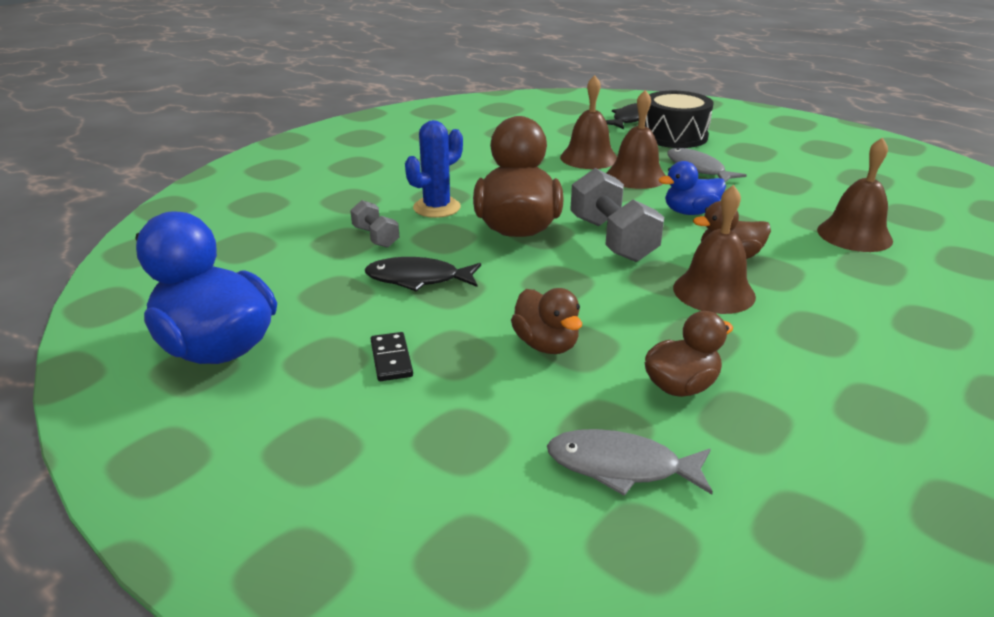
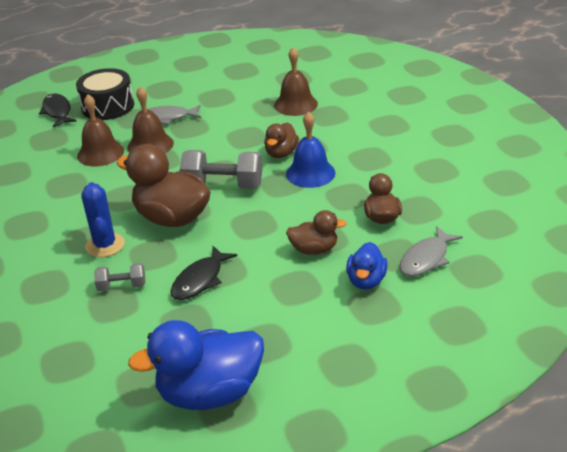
camera: 60 degrees left, 5 degrees up
black domino [371,332,413,381] -> none
blue duck [658,161,726,215] -> blue duck moved to [346,242,388,290]
brown bell [673,185,756,314] -> blue bell [286,112,335,188]

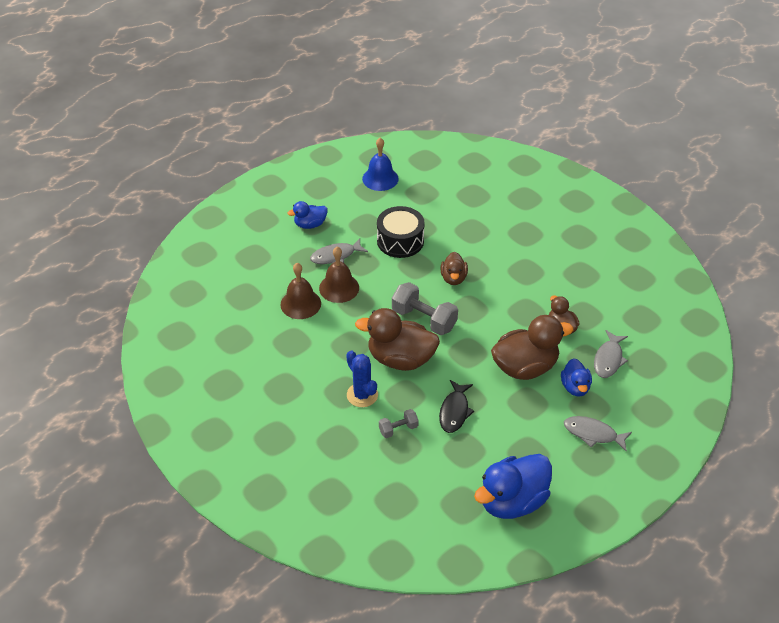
camera: 20 degrees left, 10 degrees up
black fish [39,93,77,127] -> none
black drum [76,68,134,120] -> black drum moved to [377,206,425,258]
grey dumbbell [180,150,262,189] -> grey dumbbell turned 45 degrees clockwise [392,282,458,335]
brown bell [274,47,318,116] -> none
blue bell [286,112,335,188] -> blue bell moved to [362,138,399,191]
brown duck [286,210,347,255] -> brown duck [491,315,573,380], size x1.83
none -> blue duck [287,201,328,229]
none -> grey fish [564,416,632,451]

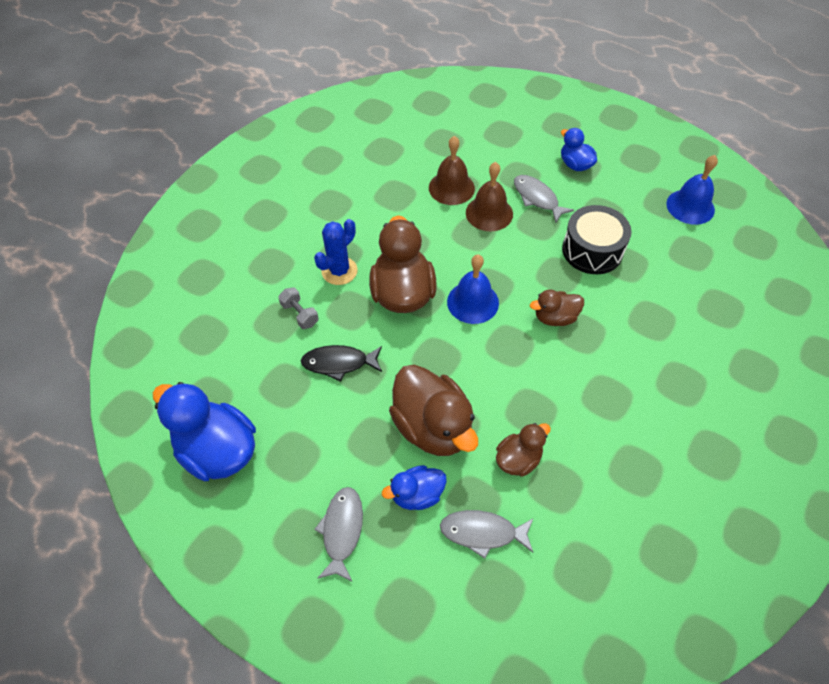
camera: 75 degrees right, 10 degrees up
grey dumbbell [392,282,458,335] -> blue bell [447,255,499,324]

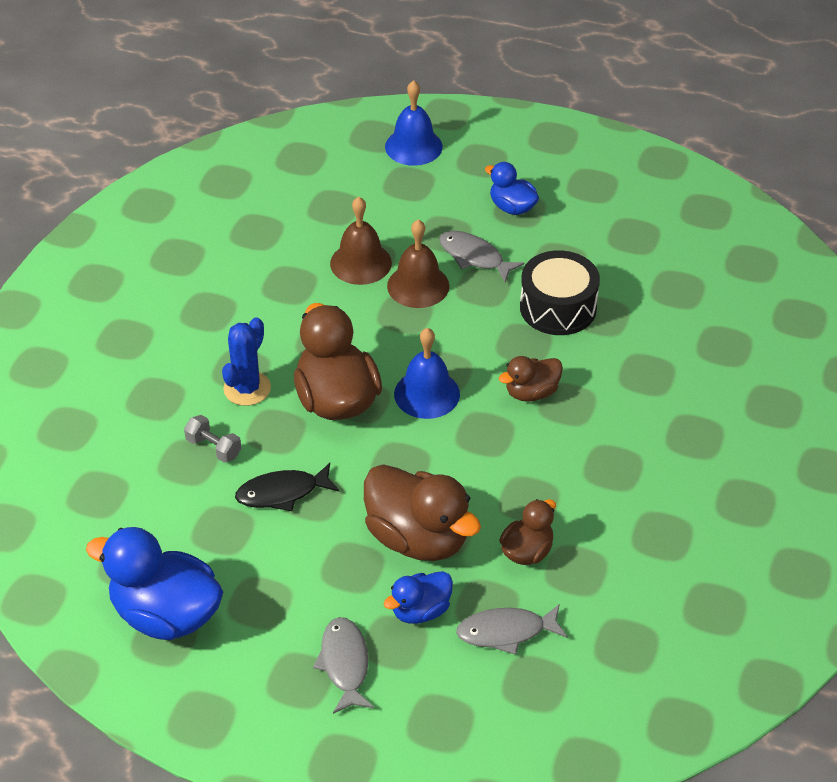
camera: 15 degrees left, 10 degrees down
blue bell [666,155,718,225] -> blue bell moved to [385,80,443,166]

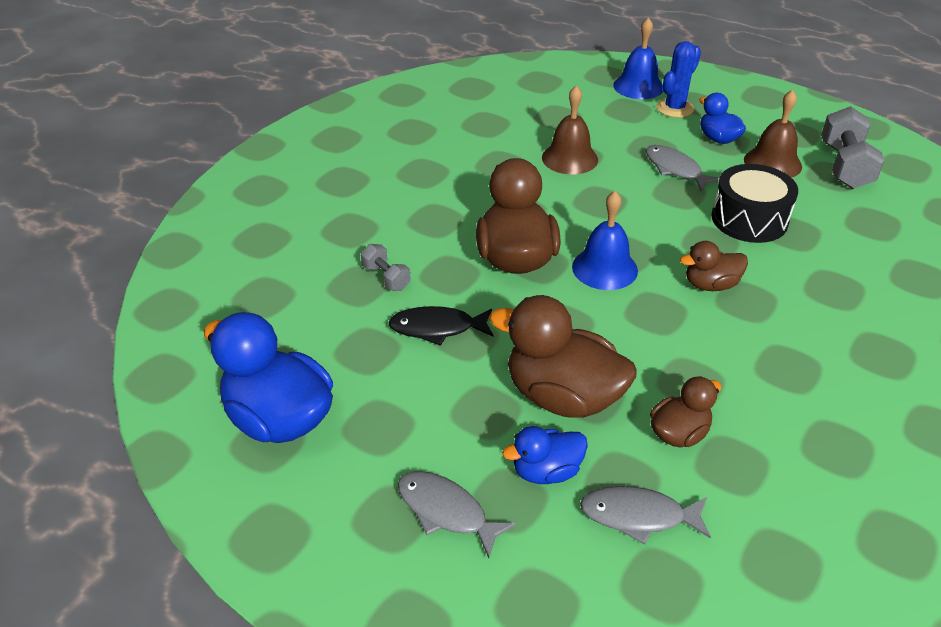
camera: 15 degrees right, 5 degrees down
blue cactus [222,317,271,406] -> blue cactus moved to [656,41,701,118]
grey fish [313,617,374,714] -> grey fish turned 60 degrees counterclockwise [398,471,516,558]
brown duck [364,464,481,561] -> brown duck turned 150 degrees clockwise [489,295,637,418]
brown bell [387,219,449,308] -> brown bell moved to [744,90,802,178]
none -> grey dumbbell [821,106,885,189]

